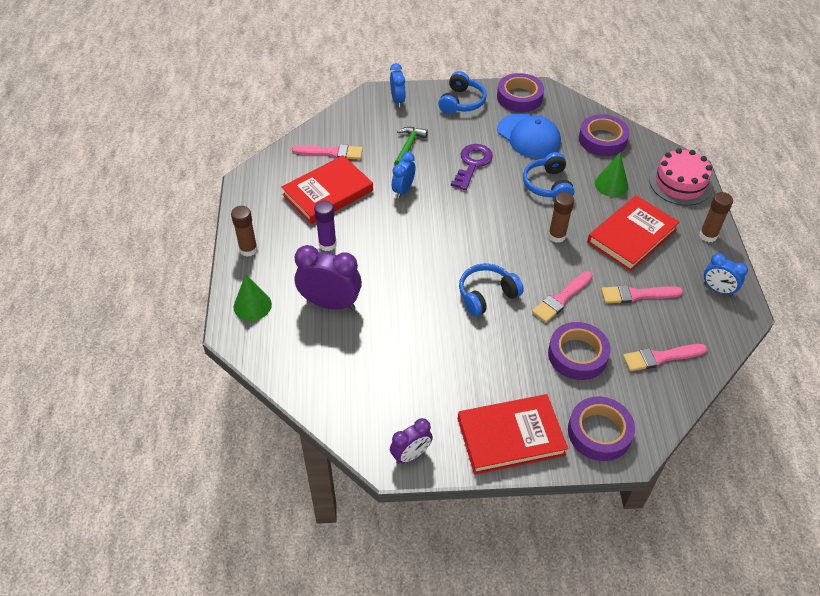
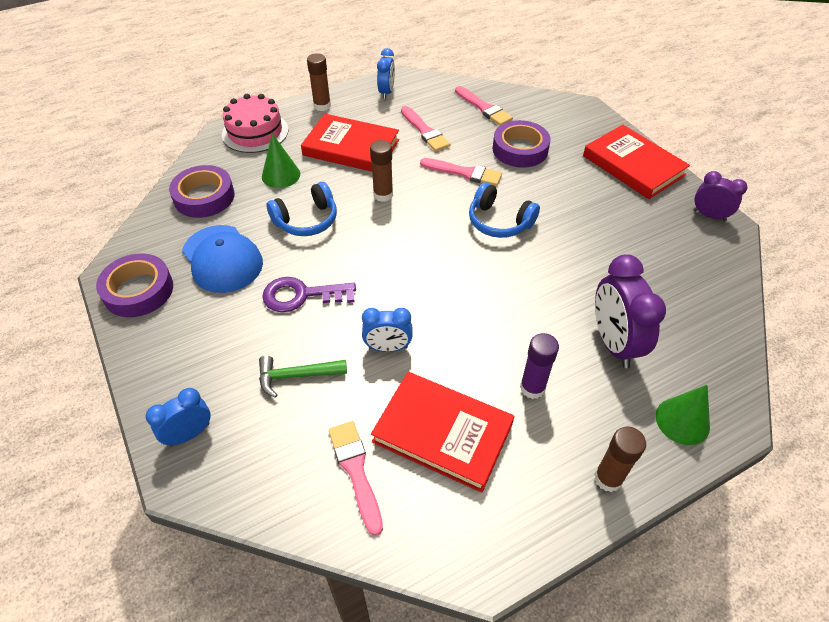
camera: 115 degrees left, 0 degrees up
blue headphones [438,71,487,114] -> none
blue cap [497,113,561,158] -> blue cap turned 120 degrees clockwise [182,225,263,293]
purple tape [568,397,635,461] -> none

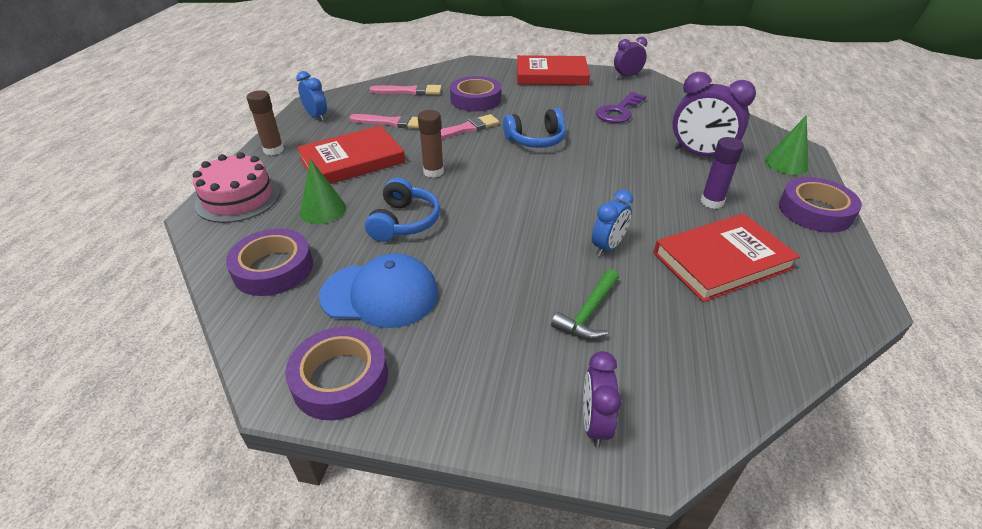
camera: 50 degrees left, 10 degrees down
blue clock [146,388,210,446] -> purple clock [583,351,621,447]
purple key [262,277,356,312] -> purple key moved to [596,92,646,123]
pink brush [329,421,383,536] -> none
brown glue stick [594,427,646,492] -> purple tape [779,177,862,232]

